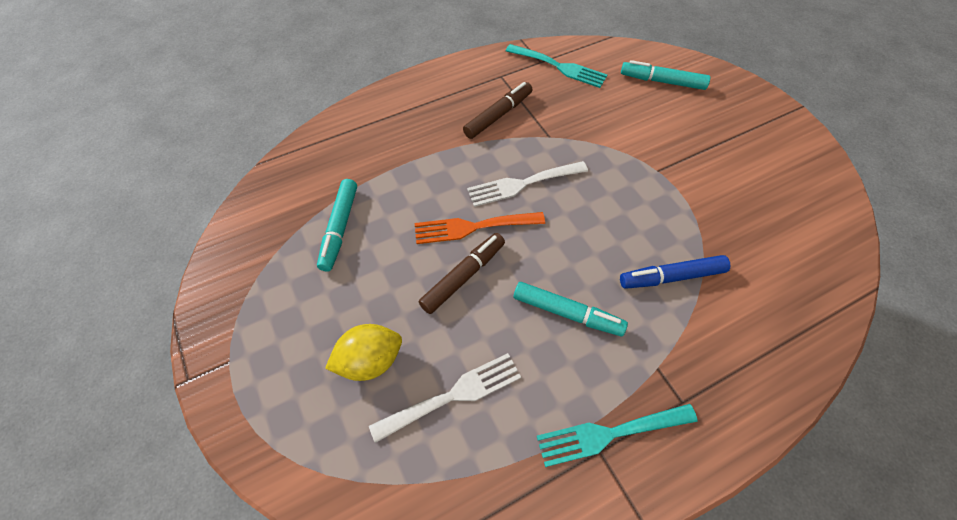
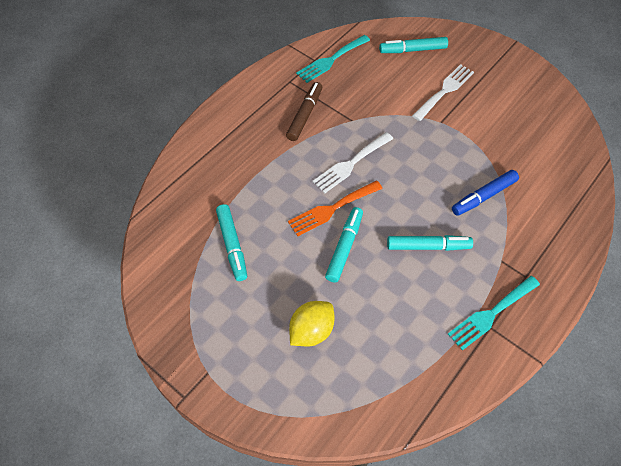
camera: 25 degrees left, 0 degrees up
white fork [369,353,521,443] -> white fork moved to [412,64,474,121]
brown marker [419,233,505,314] -> turquoise marker [325,207,363,283]
turquoise fork [506,44,607,88] -> turquoise fork turned 135 degrees clockwise [296,35,370,83]

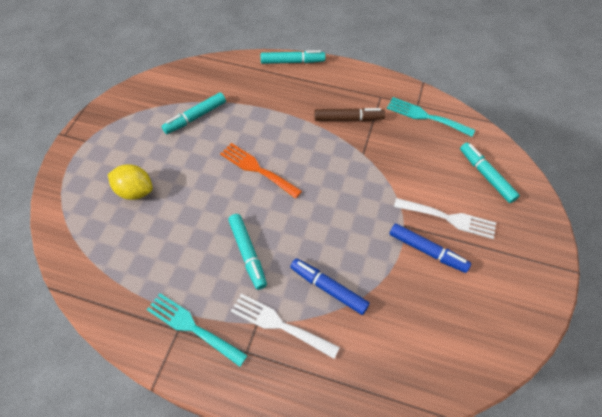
camera: 70 degrees right, 0 degrees up
white fork [312,132,393,193] -> white fork moved to [231,294,340,359]
turquoise marker [325,207,363,283] -> turquoise marker moved to [261,50,325,64]
none -> blue marker [389,223,471,273]

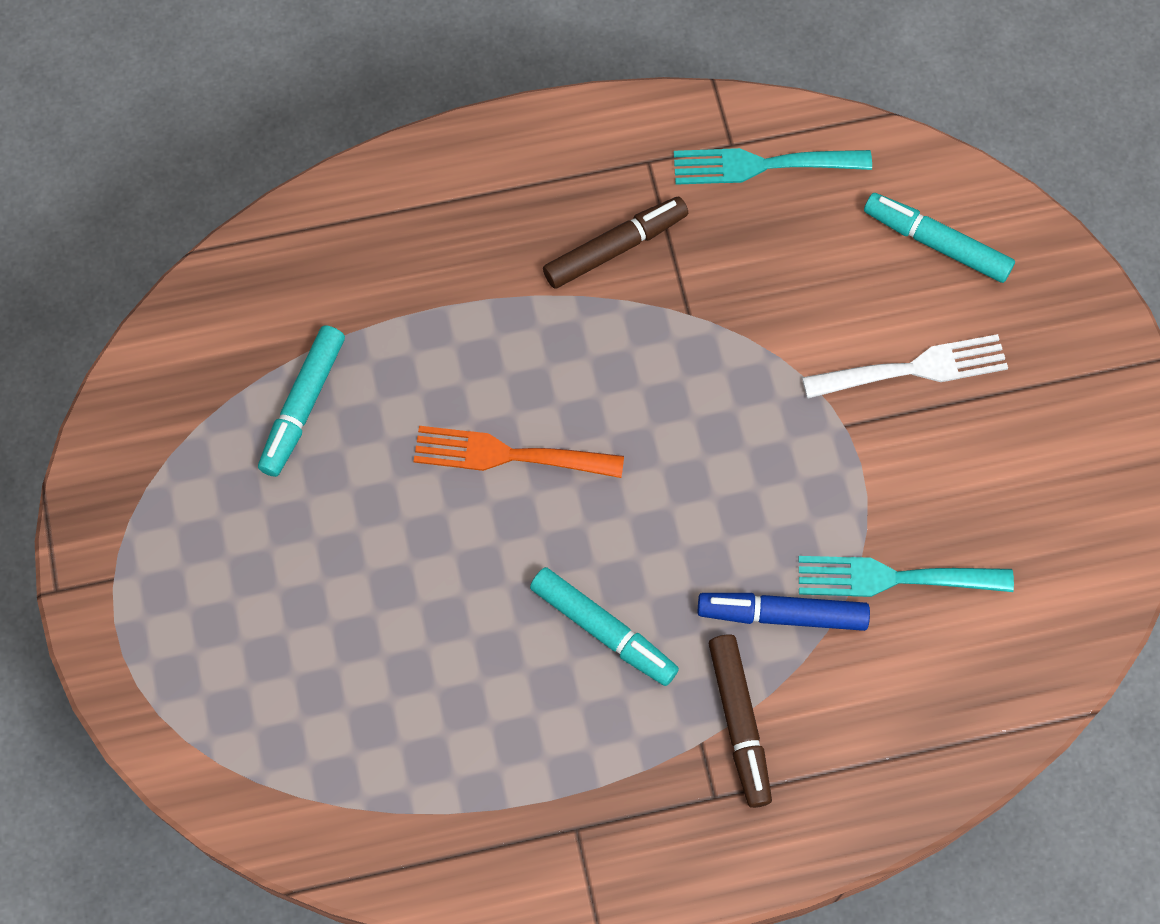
camera: 30 degrees left, 10 degrees up
yellow lemon [108,164,153,200] -> none
turquoise fork [147,293,248,367] -> turquoise fork moved to [799,556,1014,597]
white fork [231,294,340,359] -> brown marker [709,634,772,808]
turquoise marker [261,50,325,64] -> none
blue marker [389,223,471,273] -> none

